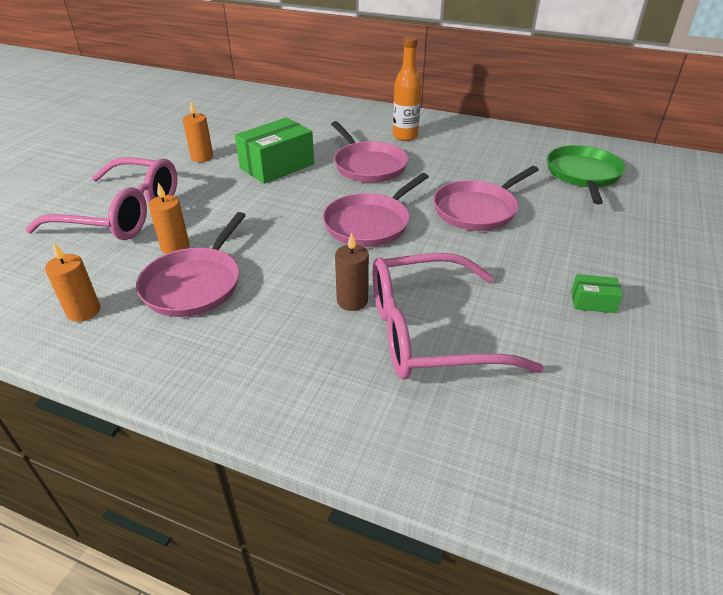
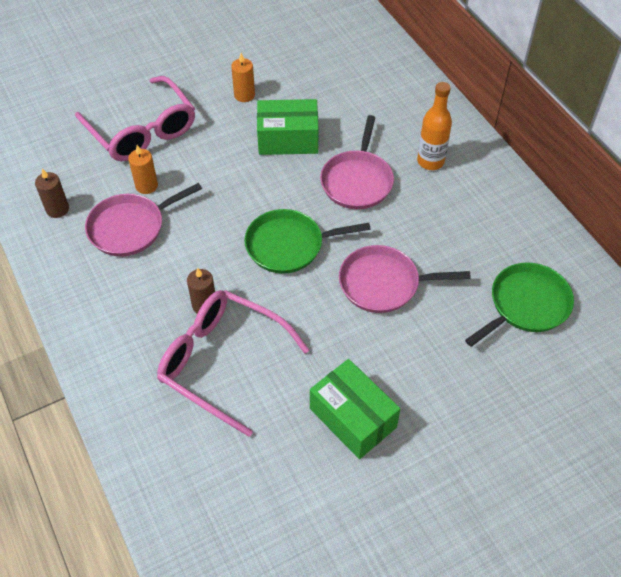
camera: 40 degrees right, 15 degrees up
orange candle [45,243,100,322] -> brown candle [35,169,69,218]
pink pan [323,173,429,247] -> green pan [245,209,371,273]
green box [571,274,623,313] -> green box [310,359,400,459], size x2.16

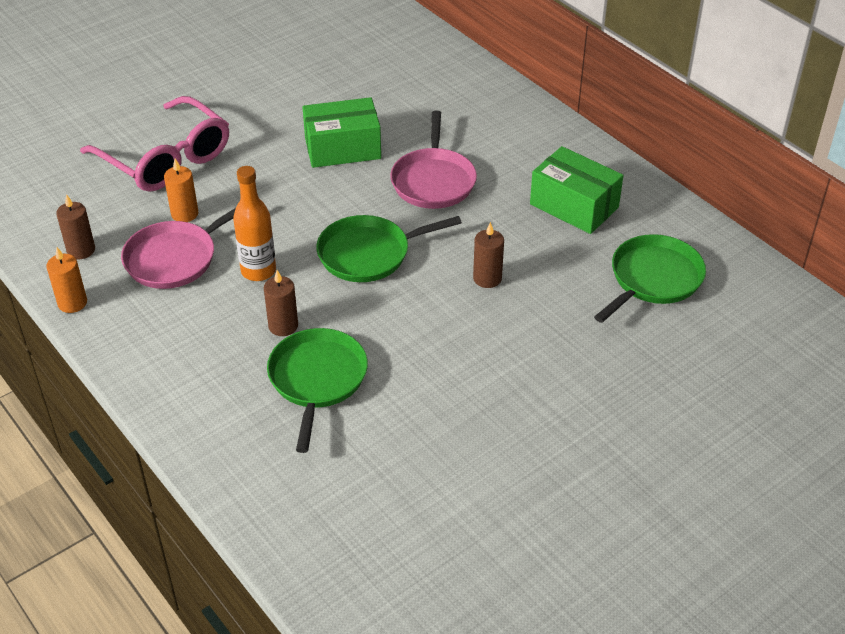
camera: 10 degrees left, 10 degrees down
pink glasses [157,290,309,437] -> green pan [267,328,368,453]
orange candle [231,53,255,102] -> orange candle moved to [46,247,87,313]
green box [310,359,400,459] -> green box moved to [530,146,623,234]
pink pan [339,245,471,313] -> brown candle [473,222,504,288]
orange bottle [417,82,452,170] -> orange bottle moved to [233,166,276,281]

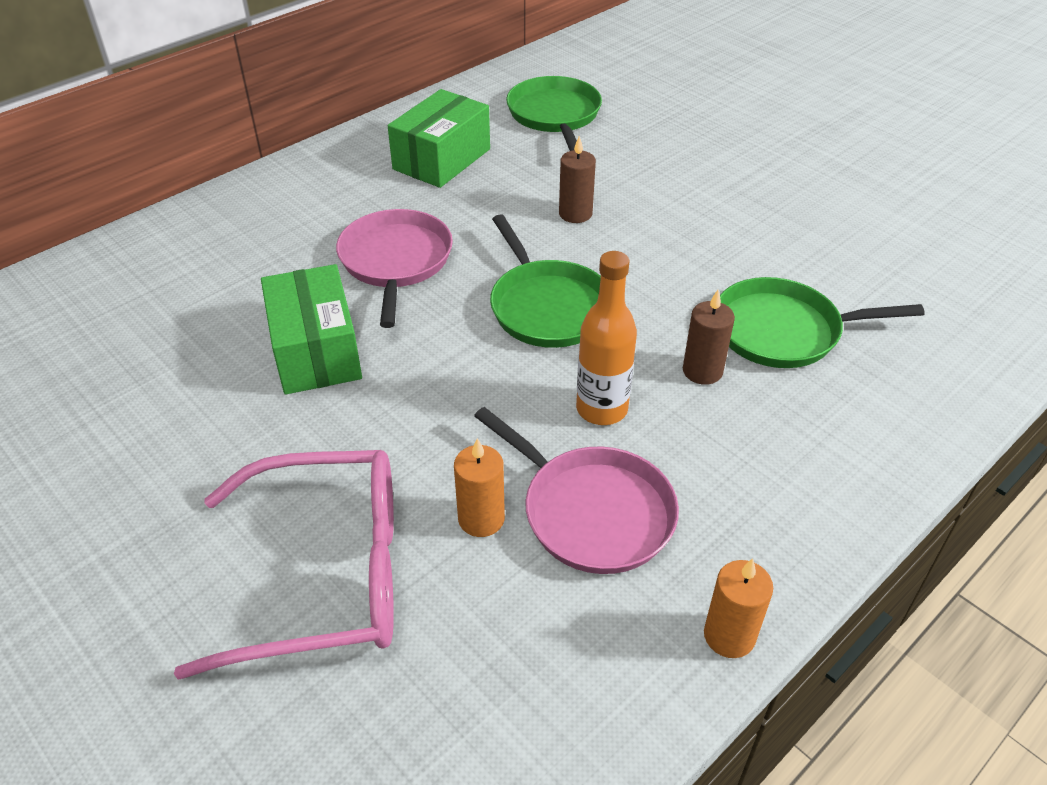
camera: 95 degrees left, 0 degrees up
brown candle [56,194,95,259] -> none
pink glasses [80,96,229,192] -> pink glasses turned 45 degrees clockwise [174,450,394,680]
pink pan [390,111,477,209] -> pink pan turned 90 degrees counterclockwise [336,209,453,328]
green pan [594,234,706,323] -> green pan turned 45 degrees clockwise [506,76,602,151]

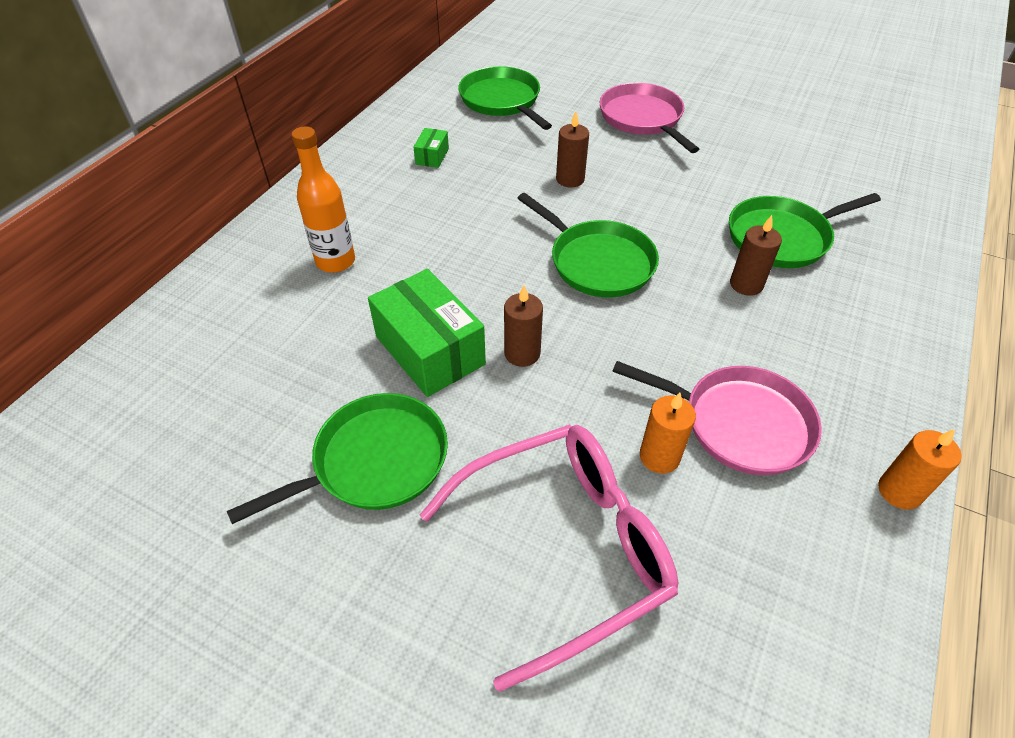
camera: 20 degrees left, 5 degrees up
pink pan [336,209,453,328] -> pink pan moved to [600,83,699,153]
green box [388,89,490,188] -> green box [413,128,449,168], size x0.46
orange bottle [576,251,637,425] -> orange bottle moved to [292,126,355,273]
none -> green pan [227,393,448,524]
none -> brown candle [504,285,543,367]

